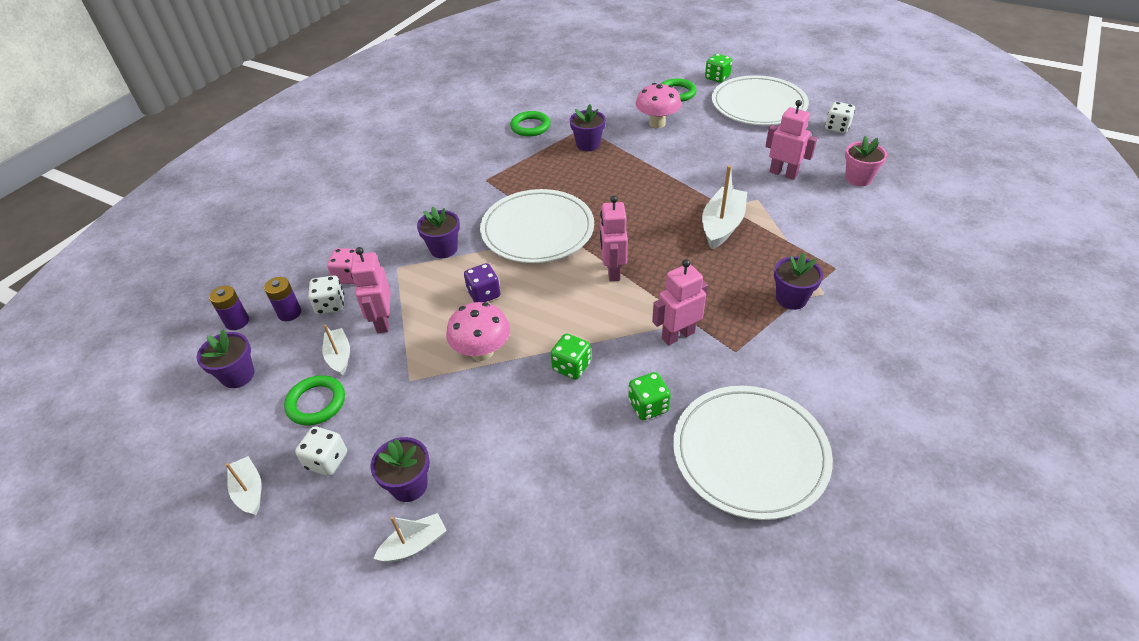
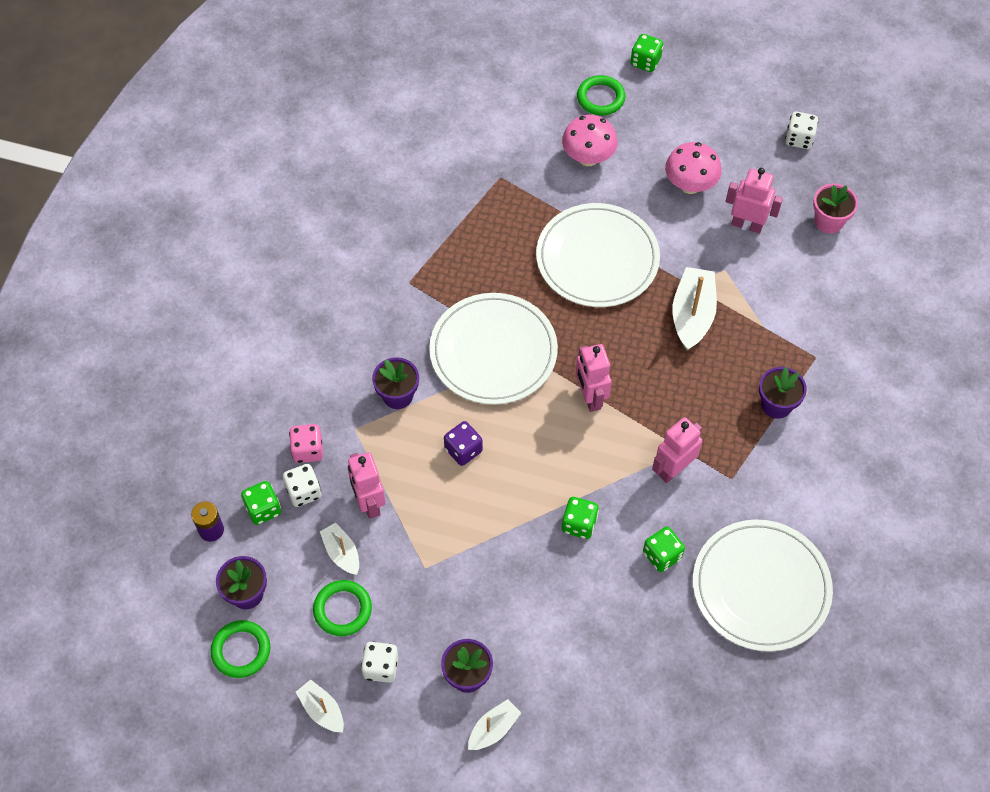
camera: 15 degrees left, 15 degrees up
purple battery [264,277,301,321] -> green dice [241,481,281,525]
pink mushroom [446,302,510,361] -> pink mushroom moved to [665,142,722,194]
green ring [510,111,550,136] -> green ring moved to [211,620,270,678]
purple flower pot [570,104,606,151] -> none
white plate [712,75,809,125] -> white plate moved to [536,203,660,307]

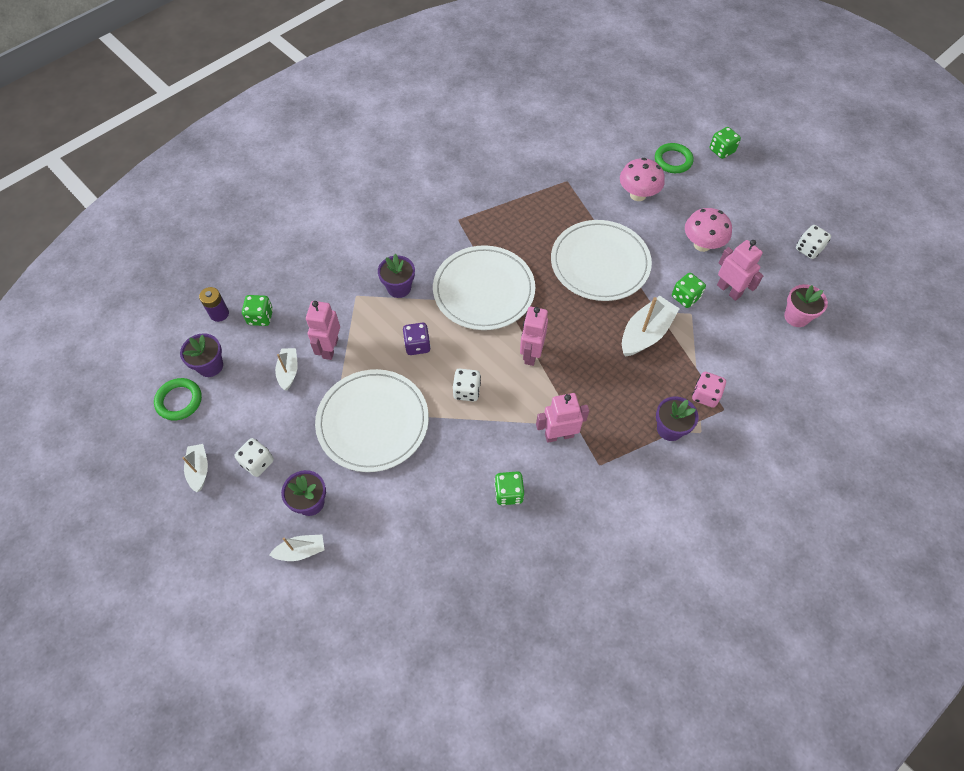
camera: 30 degrees right, 0 degrees up
white dice [283,464,321,507] -> white dice moved to [453,369,481,401]
pink dice [289,424,323,463] -> pink dice moved to [692,372,726,408]
green ring [313,580,372,636] -> none
green dice [562,497,599,539] -> green dice moved to [672,273,706,308]
white plate [693,519,833,652] -> white plate moved to [315,369,429,472]

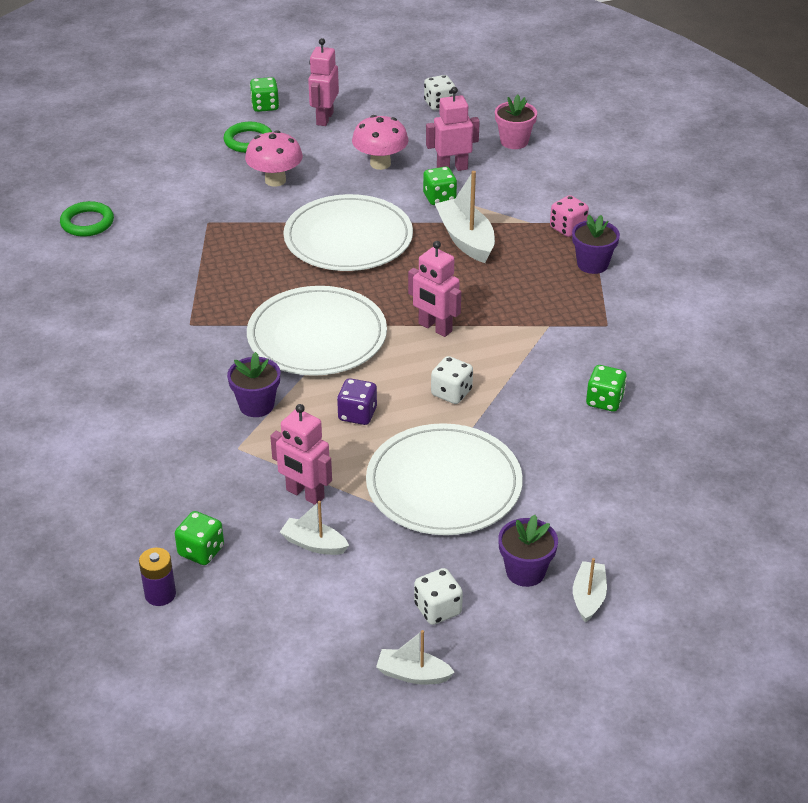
camera: 65 degrees left, 20 degrees down
green ring [154,378,202,420] -> green ring moved to [60,201,114,237]
purple flower pot [180,333,223,377] -> none
pink robot [536,393,589,443] -> pink robot moved to [308,38,339,126]

